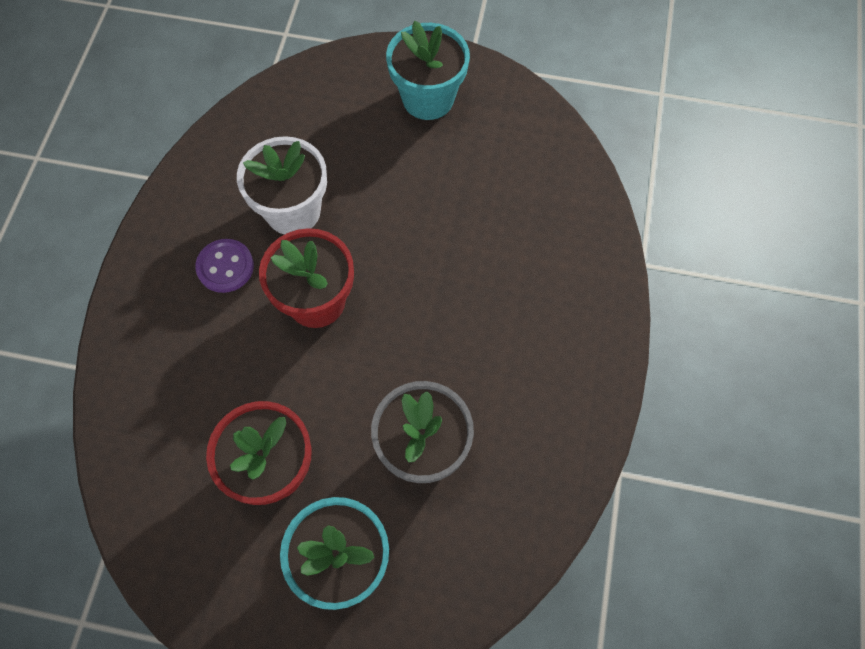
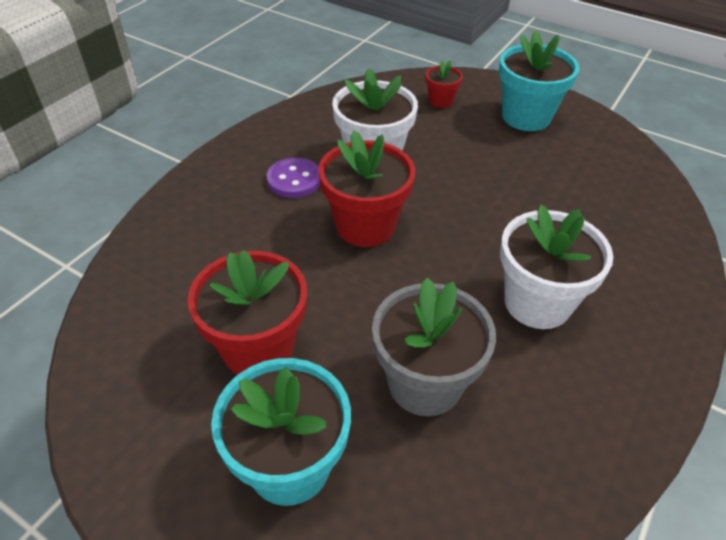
camera: 20 degrees right, 20 degrees down
none -> red flower pot [426,60,463,108]
none -> white flower pot [500,205,613,329]

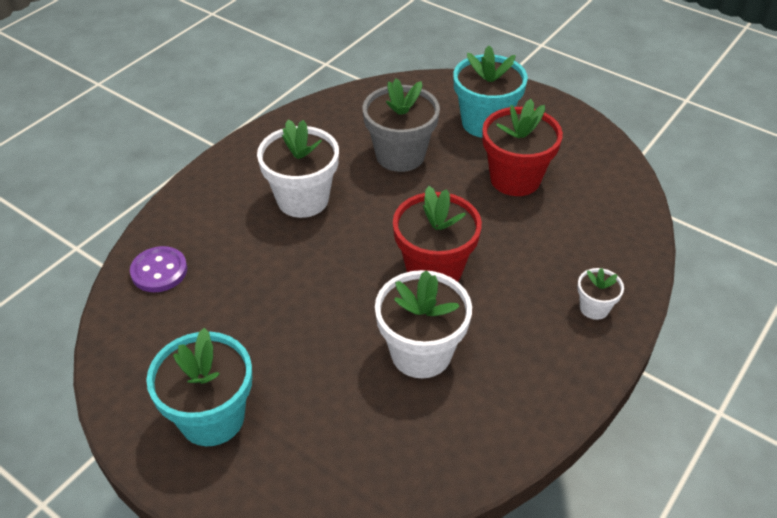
camera: 175 degrees left, 0 degrees up
purple button [267,158,320,198] -> purple button moved to [130,246,187,292]
red flower pot [426,60,463,108] -> none
none -> white flower pot [577,268,624,320]

